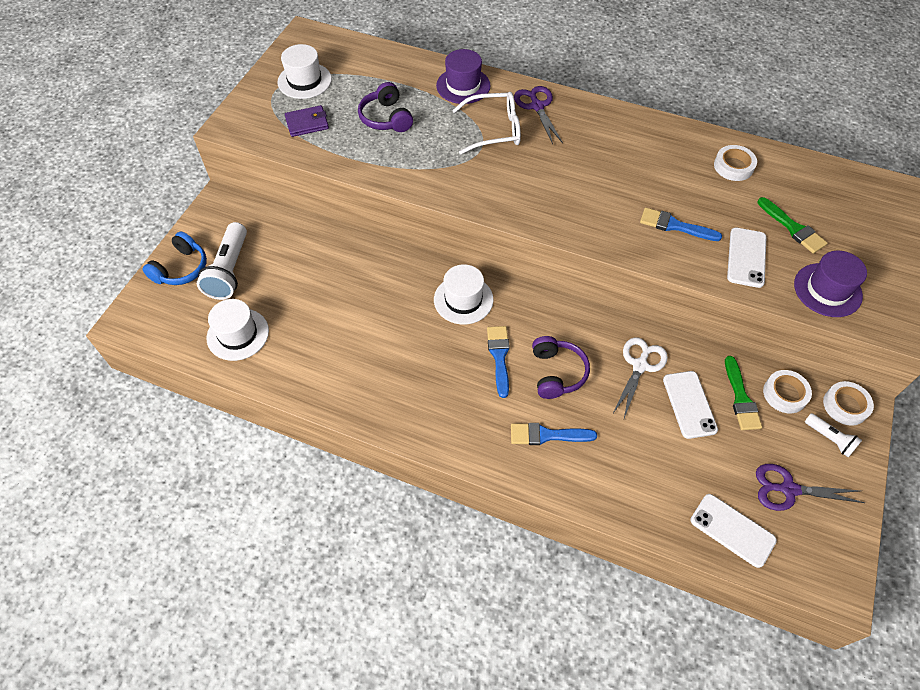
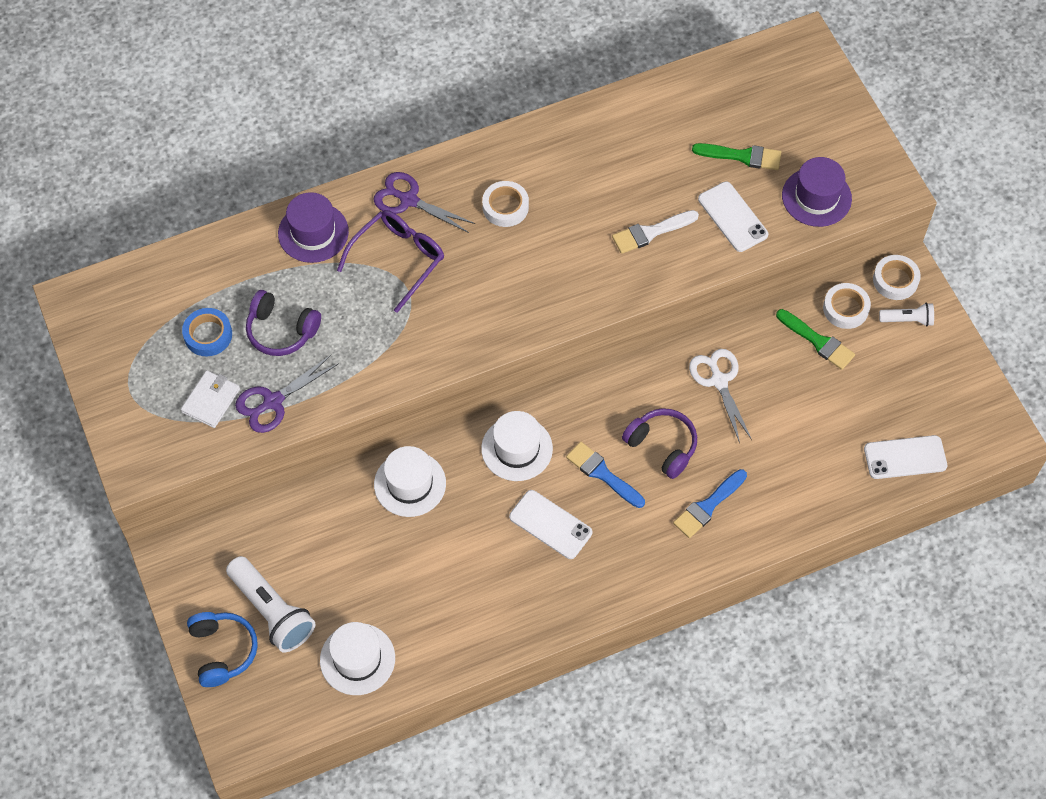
camera: 45 degrees left, 5 degrees up
white hat [277,44,332,99] -> white hat moved to [374,446,446,517]
purple wallet [285,105,329,137] -> white wallet [181,370,240,428]
white glasses [452,92,521,155] -> purple glasses [337,210,444,313]
blue brush [640,208,722,241] -> white brush [612,210,699,254]
white phone [663,371,718,439] -> white phone moved to [509,490,592,559]
white tape [714,145,757,181] -> white tape moved to [482,181,529,227]
purple scissors [756,464,865,511] -> purple scissors moved to [235,355,338,433]
none -> blue tape [182,308,232,356]

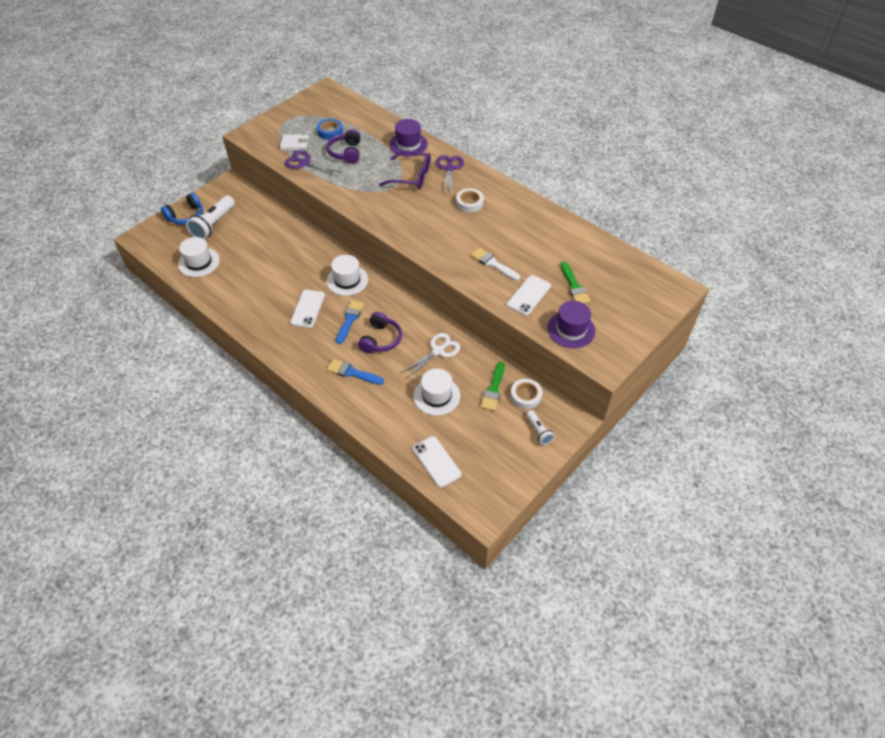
camera: 65 degrees right, 10 degrees down
white hat [374,446,446,517] -> white hat moved to [413,369,460,416]
white tape [873,255,921,300] -> none

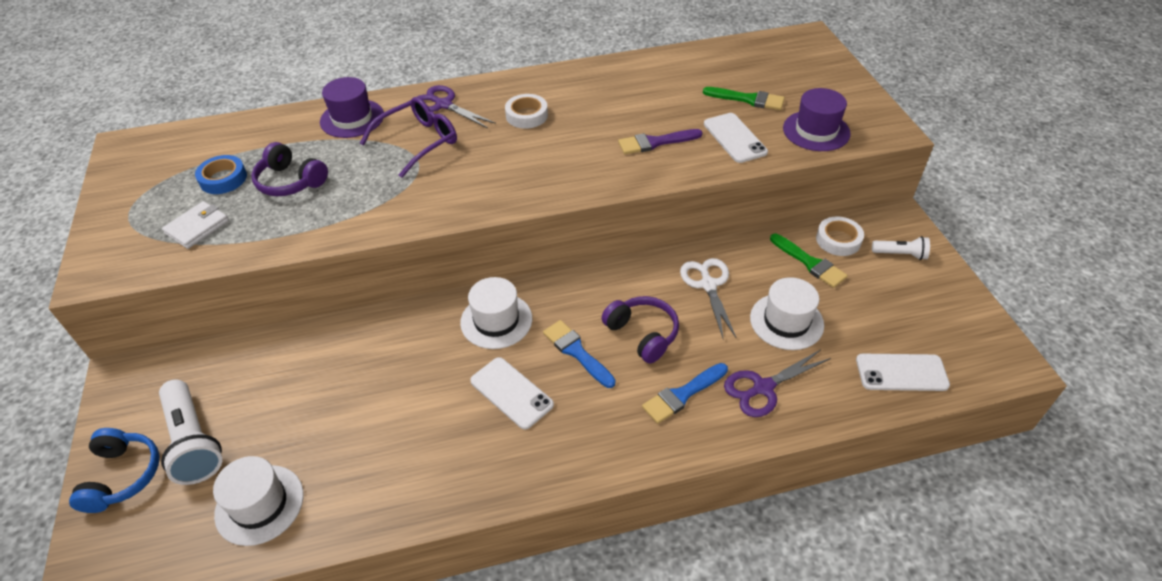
camera: 55 degrees left, 5 degrees down
purple scissors [285,150,342,176] -> purple scissors moved to [724,350,831,417]
white brush [471,247,520,281] -> purple brush [618,129,703,154]

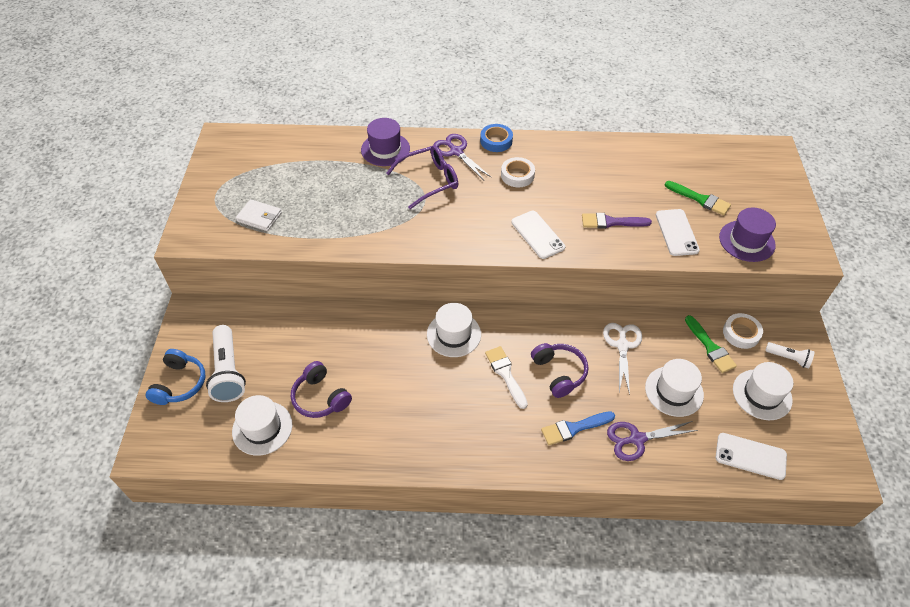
camera: 15 degrees right, 5 degrees up
white wallet [162,201,229,249] -> white wallet turned 60 degrees clockwise [236,199,282,231]
blue tape [195,155,247,194] -> blue tape moved to [480,124,513,152]
purple headphones [251,142,328,196] -> purple headphones moved to [291,361,352,418]
white phone [470,357,554,429] -> white phone moved to [511,211,565,259]
blue brush [543,320,616,388] -> white brush [485,346,528,409]
none -> white hat [733,362,793,420]

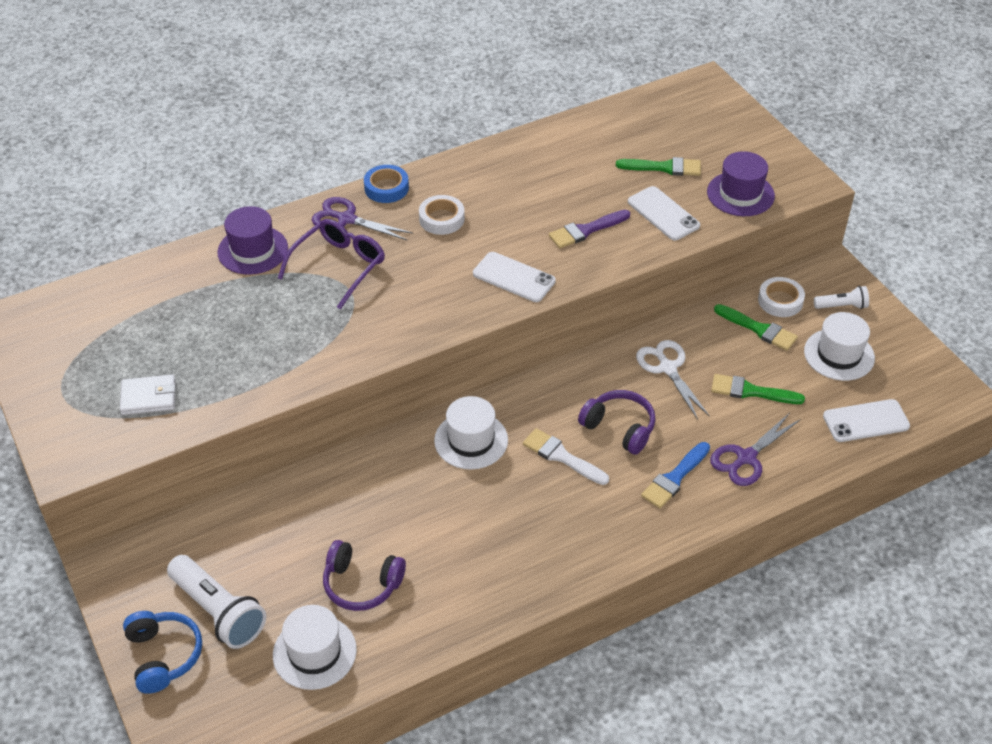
camera: 30 degrees left, 5 degrees down
white hat [645,359,704,417] -> green brush [711,374,805,404]

